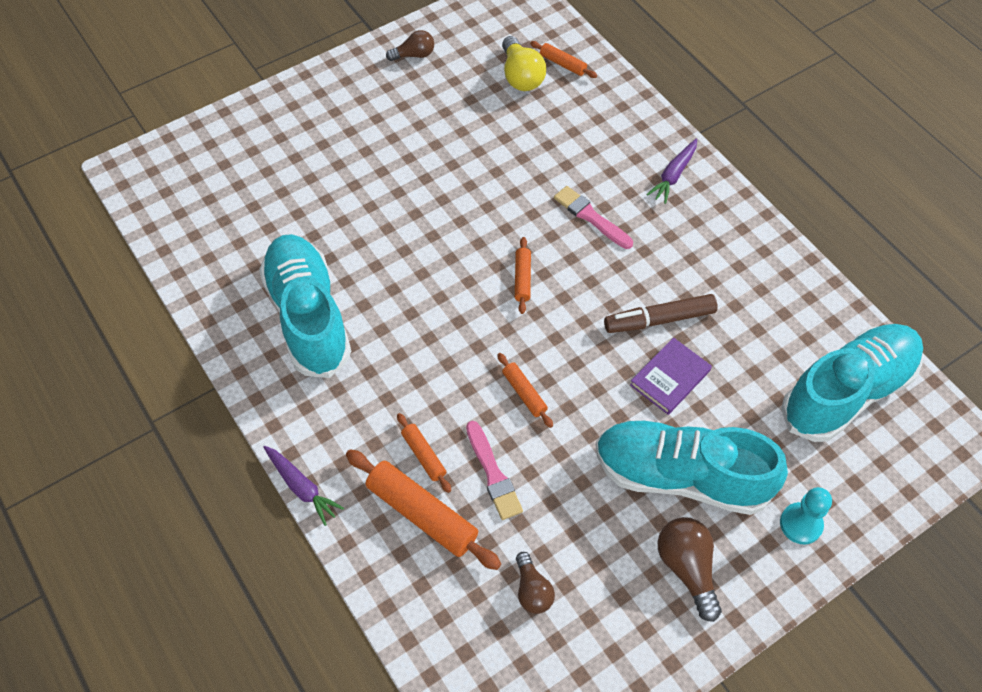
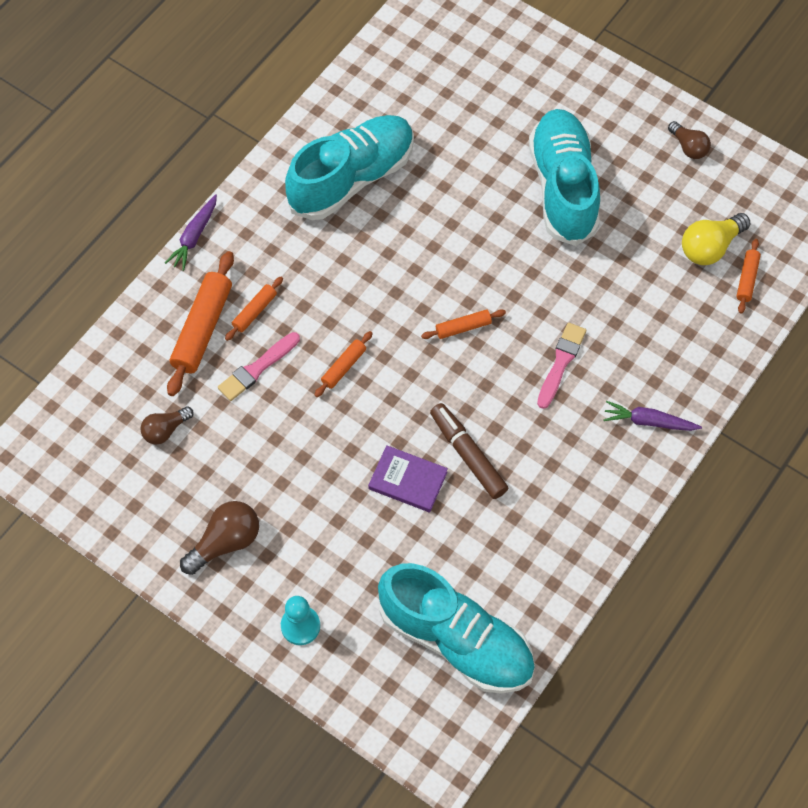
camera: 70 degrees right, 5 degrees up
turquoise shoe [596,420,788,515] -> turquoise shoe moved to [529,109,600,246]

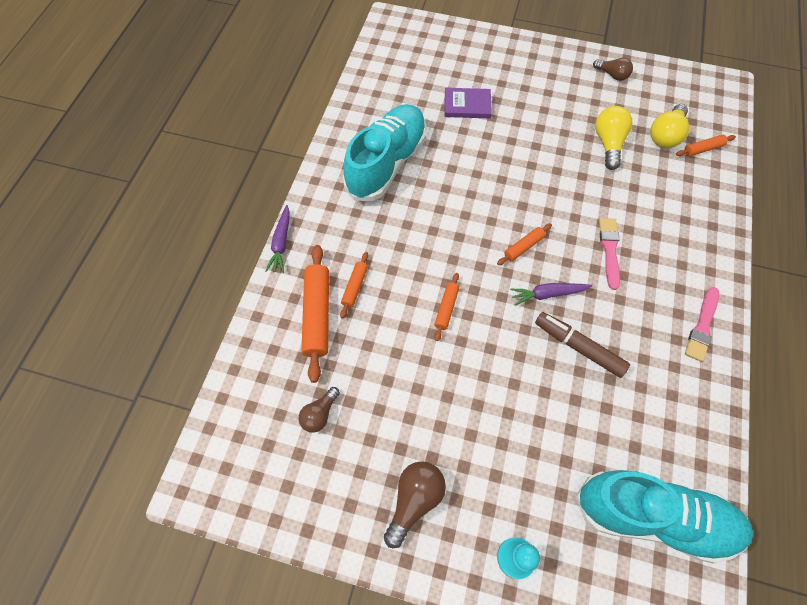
camera: 20 degrees left, 0 degrees up
pink brush [218,332,300,401] -> pink brush moved to [685,287,719,362]
purple book [368,445,448,512] -> purple book moved to [444,88,492,118]
turquoise shoe [529,109,600,246] -> none
purple carrot [603,401,702,431] -> purple carrot moved to [510,283,592,306]
orange rolling pin [736,239,761,314] -> orange rolling pin turned 75 degrees clockwise [676,135,736,156]
none -> yellow light bulb [595,106,632,170]

